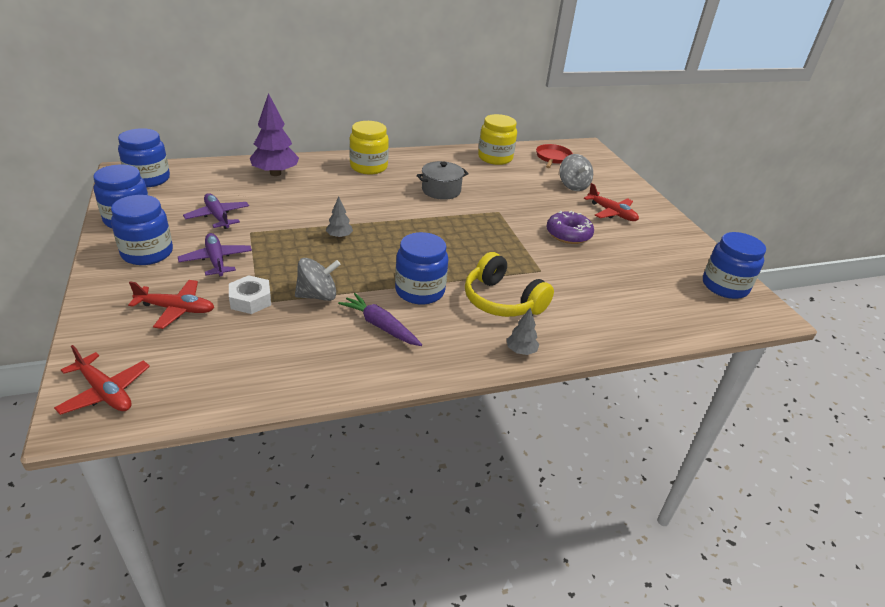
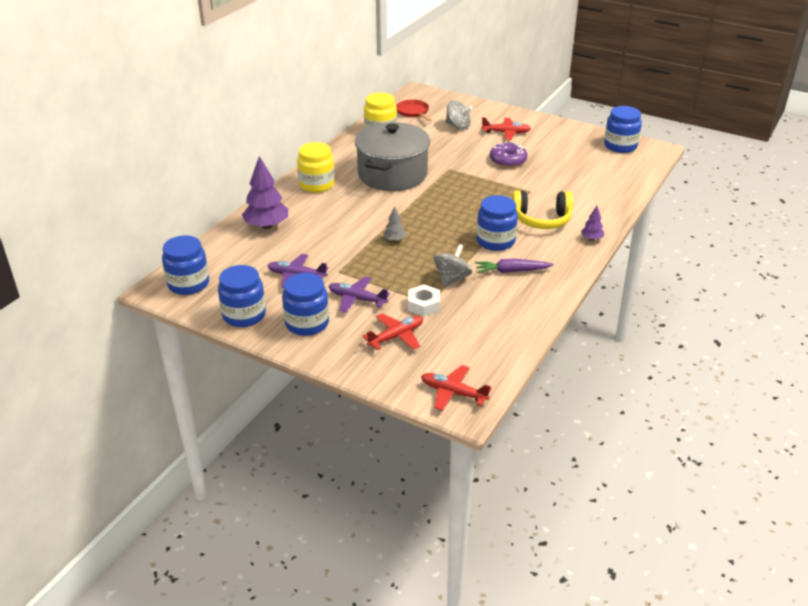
camera: 40 degrees left, 0 degrees up
red plane [54,345,150,415] -> red plane turned 150 degrees counterclockwise [421,365,492,411]
grey pot [417,161,469,200] -> grey pot [355,122,430,191], size x1.99
grey tree [507,307,539,355] -> purple tree [581,206,604,240]

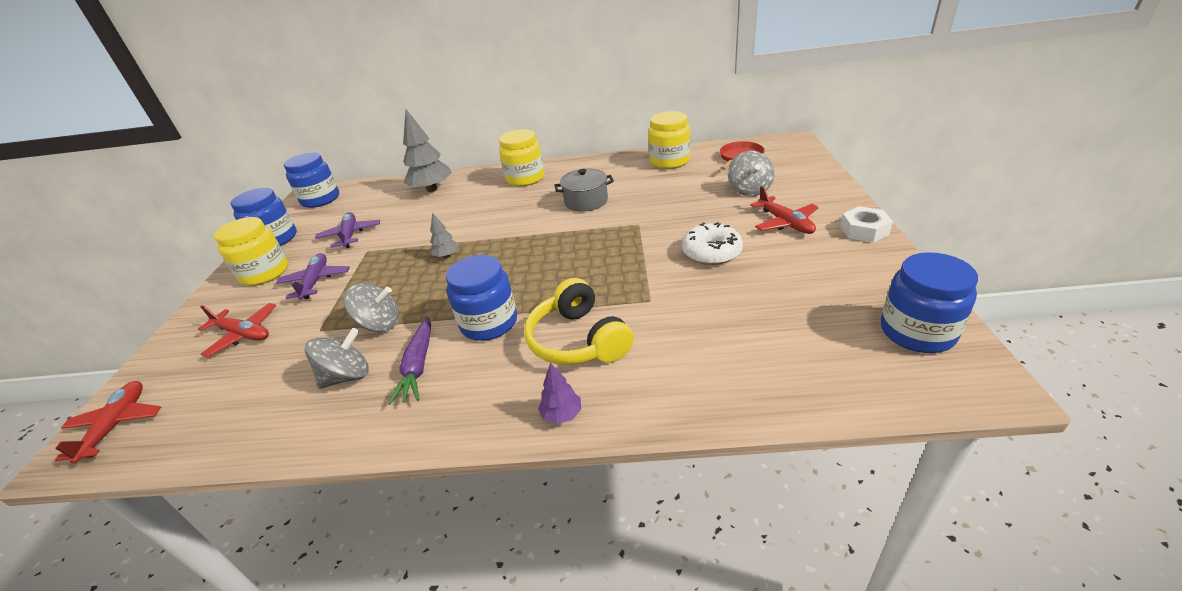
camera: 65 degrees right, 0 degrees up
purple tree [242,156,288,229] -> grey tree [403,109,452,192]
blue jar [282,273,329,336] -> yellow jar [214,217,288,286]
grey pot [355,122,430,191] -> grey pot [554,169,614,212], size x0.50
white nut [408,285,440,316] -> white nut moved to [840,206,893,243]
purple carrot [475,259,554,273] -> purple carrot turned 150 degrees counterclockwise [388,316,431,404]
purple donut [490,142,528,168] -> white donut [682,222,743,265]
none -> grey spinning top [305,328,369,389]

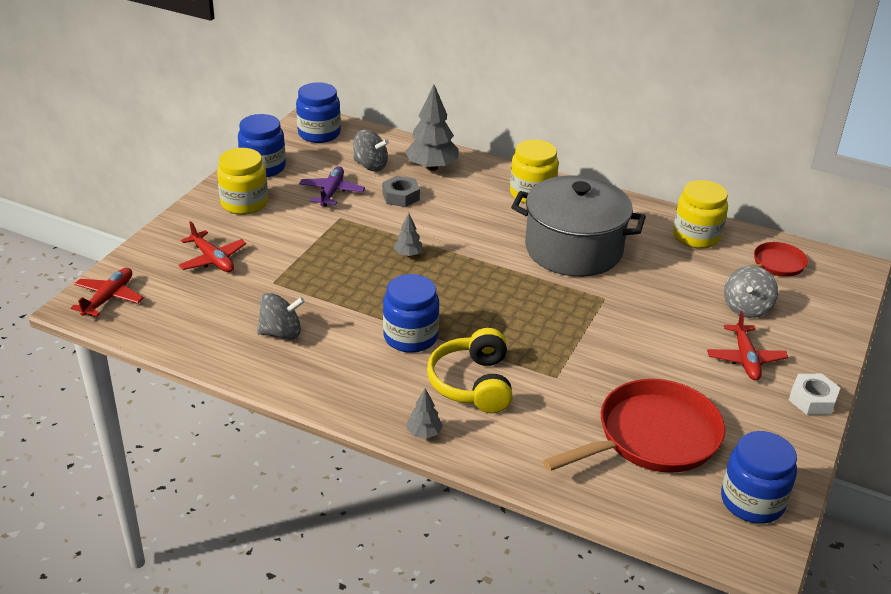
camera: 20 degrees right, 0 degrees up
purple plane [276,253,350,300] -> none
grey spinning top [344,283,399,332] -> grey spinning top moved to [353,130,389,171]
purple carrot [388,316,431,404] -> none
purple tree [538,363,581,424] -> grey tree [407,388,443,438]
grey pot [554,169,614,212] -> grey pot [511,175,646,277], size x1.99
white donut [682,222,743,265] -> none
none -> grey nut [382,176,420,207]
none -> red pan [543,379,725,473]

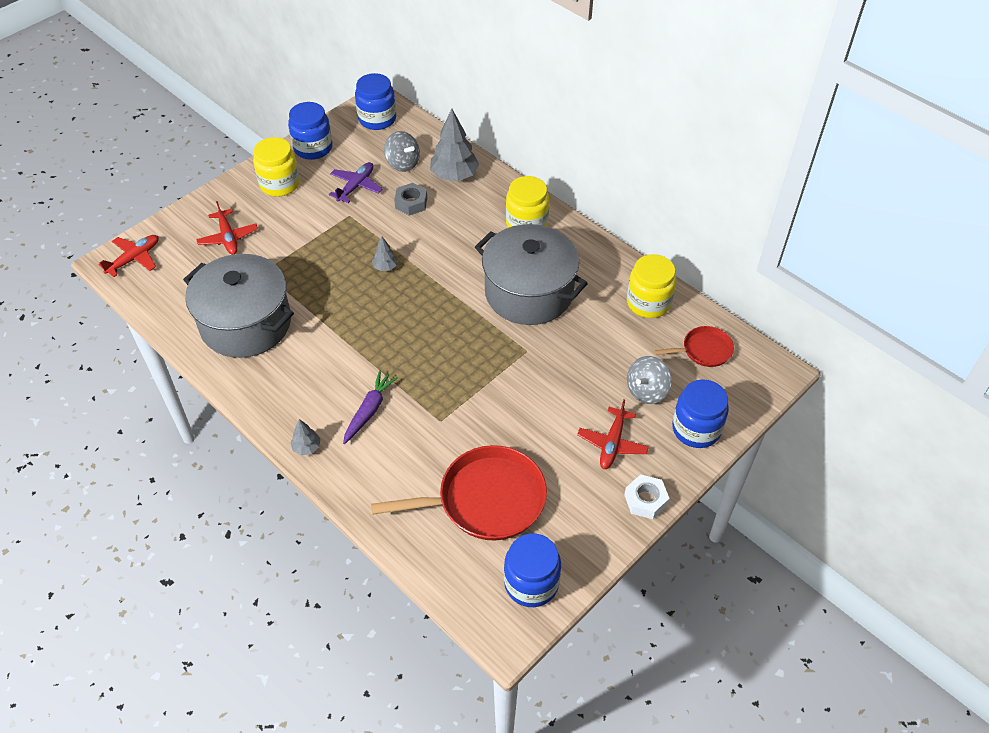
camera: 20 degrees right, 15 degrees up
grey spinning top [257,293,305,340] -> grey pot [183,254,294,358]
blue jar [383,274,439,353] -> blue jar moved to [672,379,729,448]
yellow headphones [427,328,513,413] -> purple carrot [343,370,398,444]

